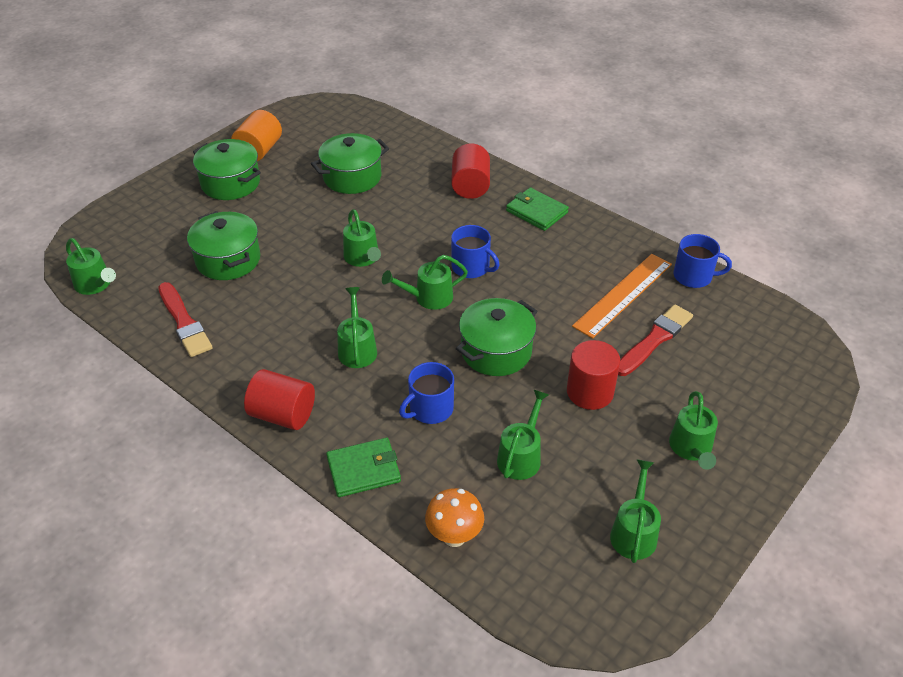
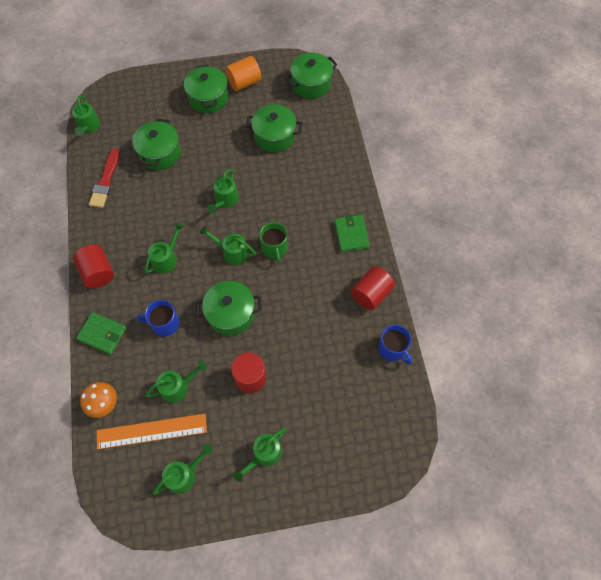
camera: 40 degrees right, 20 degrees up
red cylinder [451,144,490,199] -> red cylinder moved to [351,266,395,310]
blue mug [451,225,499,278] -> green mug [259,222,288,263]
orange ruler [572,254,672,339] -> orange ruler moved to [97,414,207,450]
red brush [618,304,693,376] -> none
none -> green pot [286,52,337,99]

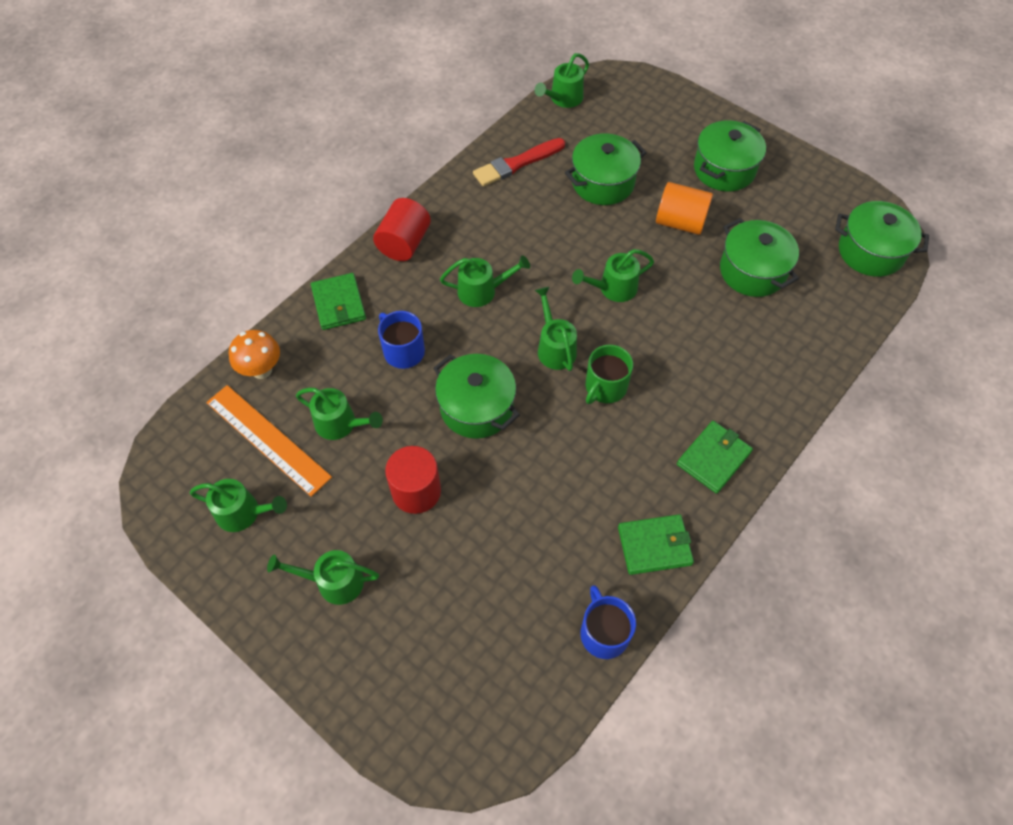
camera: 50 degrees right, 5 degrees down
orange cylinder [225,56,262,91] -> orange cylinder moved to [656,182,713,235]
red cylinder [351,266,395,310] -> green wallet [618,514,694,575]
blue mug [378,325,412,364] -> blue mug turned 150 degrees clockwise [581,585,636,659]

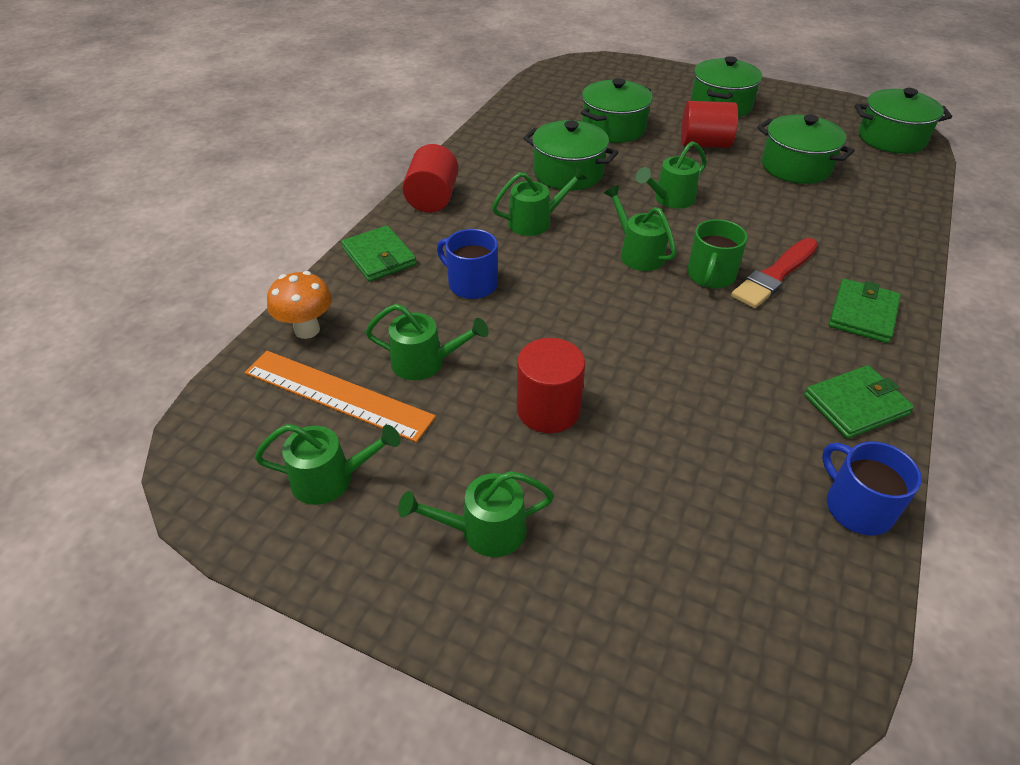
camera: 15 degrees left, 15 degrees down
green pot [433,354,520,439] -> green pot moved to [523,120,619,191]
red brush [473,138,565,186] -> red brush moved to [731,238,818,308]
green watering can [535,53,589,108] -> none
orange cylinder [656,182,713,235] -> red cylinder [681,101,738,148]

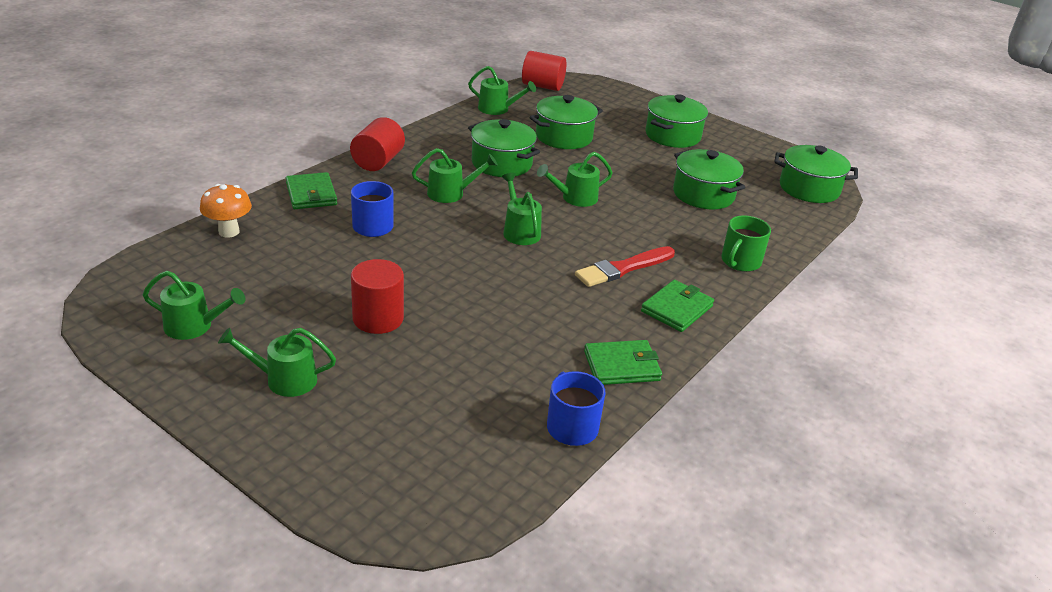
camera: 10 degrees right, 10 degrees down
orange ruler [245,351,436,442] -> none
green watering can [365,304,489,380] -> green watering can moved to [468,66,536,115]
red cylinder [681,101,738,148] -> red cylinder moved to [522,51,566,91]
green mug [687,219,748,288] -> green mug moved to [721,215,771,272]

